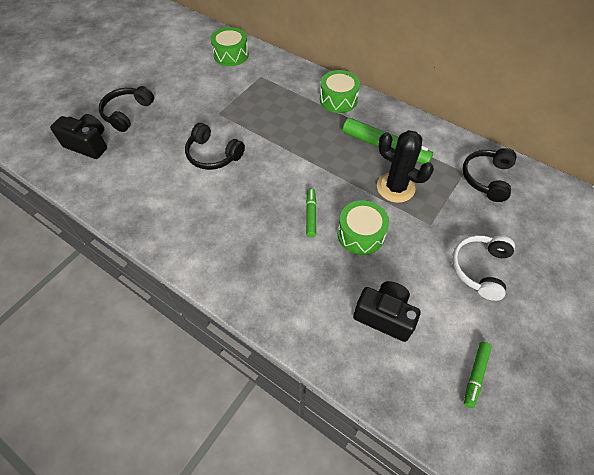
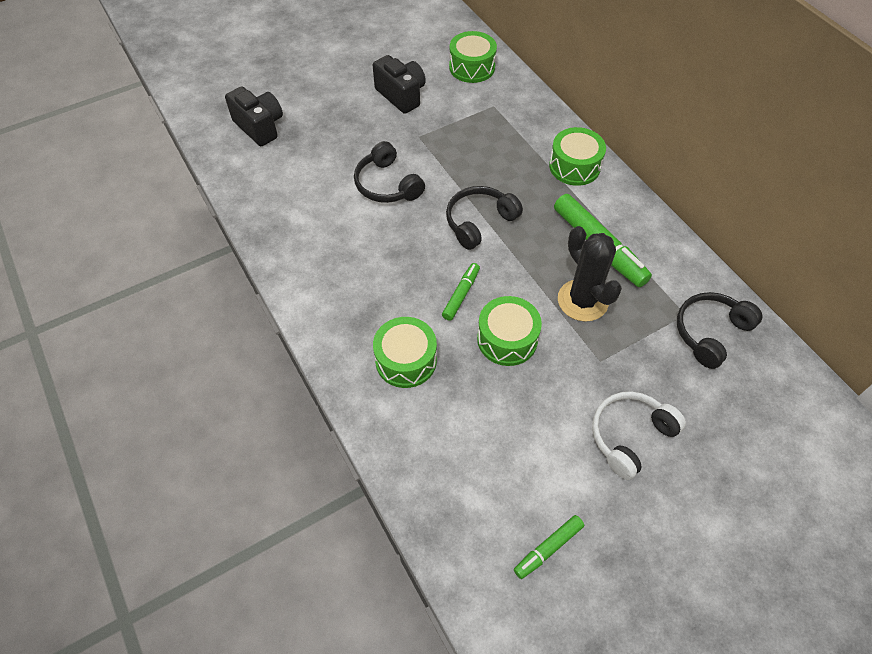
camera: 25 degrees right, 0 degrees up
black headphones [99,86,154,132] -> black headphones moved to [446,186,523,250]
black camera [353,281,421,342] -> black camera moved to [373,55,426,114]
none -> green drum [373,317,437,388]

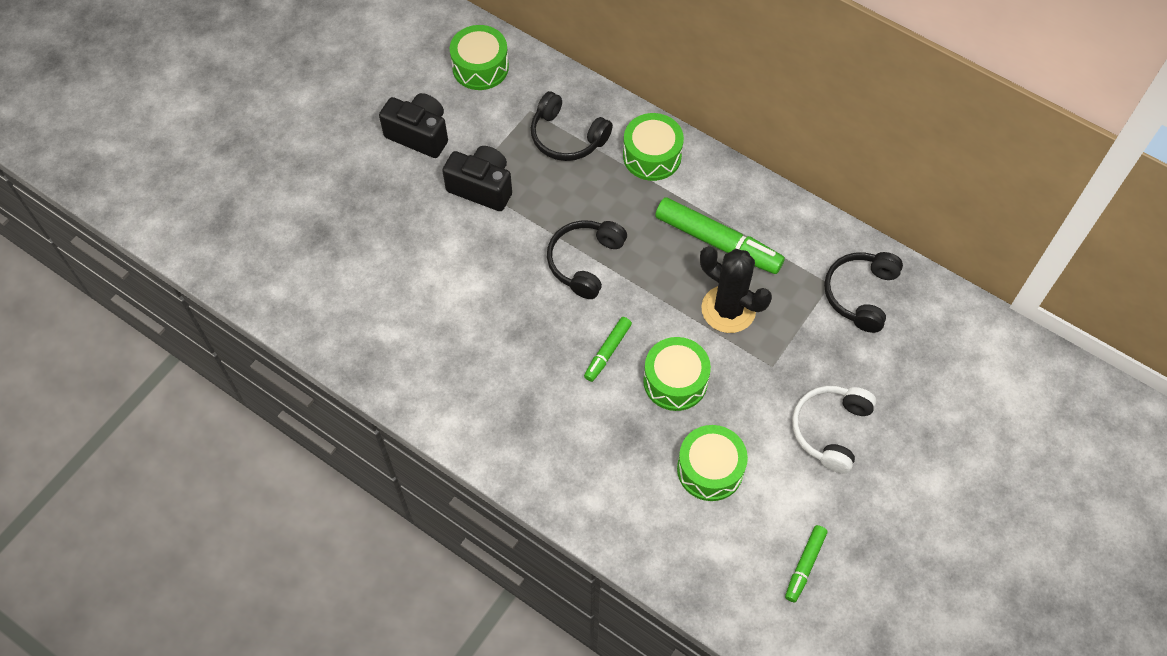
camera: 25 degrees left, 5 degrees up
black camera [225,86,283,146] -> black camera moved to [442,146,512,211]
black headphones [354,141,425,203] -> black headphones moved to [531,91,613,161]
green drum [373,317,437,388] -> green drum moved to [677,425,748,501]
green marker [442,263,480,321] -> green marker turned 150 degrees counterclockwise [584,317,632,382]

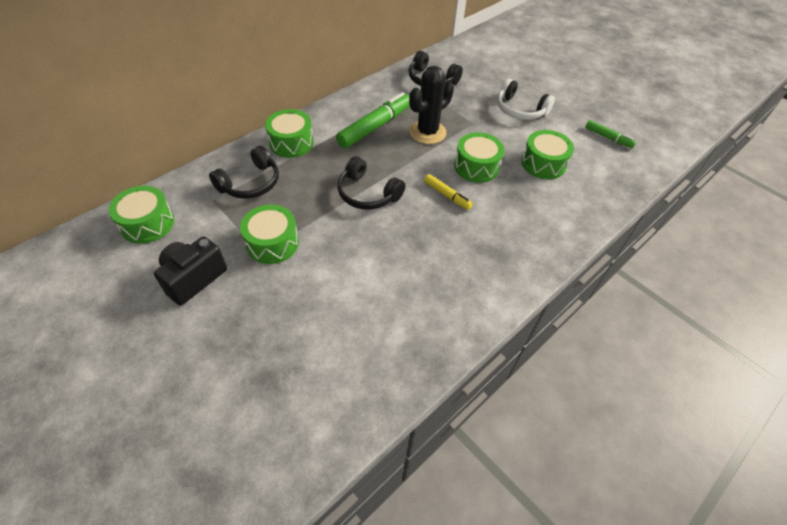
camera: 80 degrees left, 10 degrees down
black camera [442,146,512,211] -> green drum [240,205,299,264]
green marker [584,317,632,382] -> yellow marker [424,174,473,210]

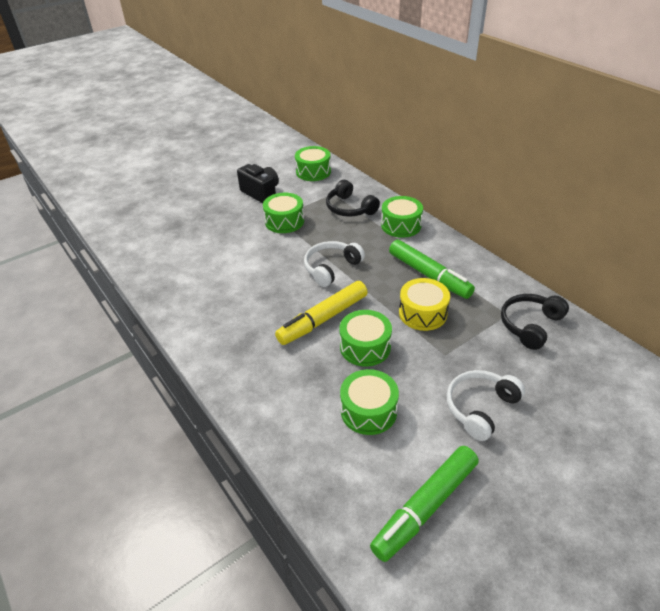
camera: 100 degrees right, 10 degrees down
black headphones [337,156,406,210] -> white headphones [304,241,365,287]
black cactus [409,66,454,144] -> yellow drum [399,278,450,331]
yellow marker [424,174,473,210] -> yellow marker [275,281,368,345], size x1.87
green marker [585,120,636,148] -> green marker [370,446,479,562], size x1.87

